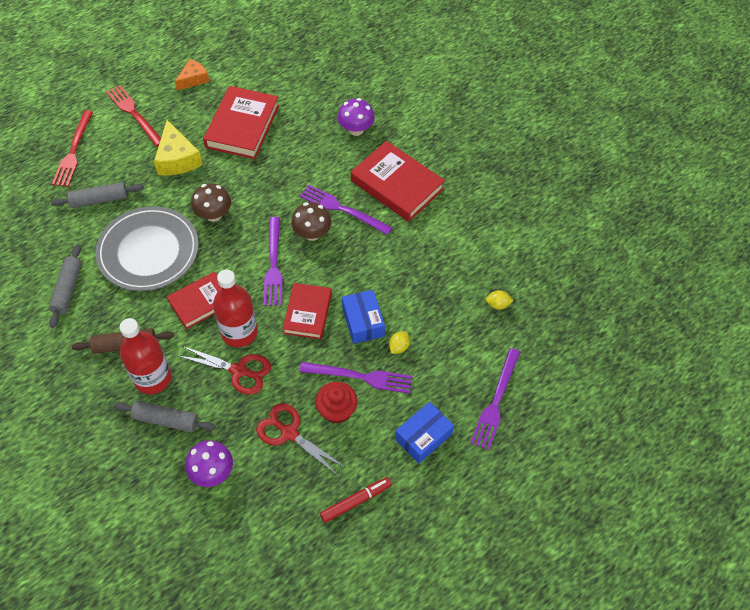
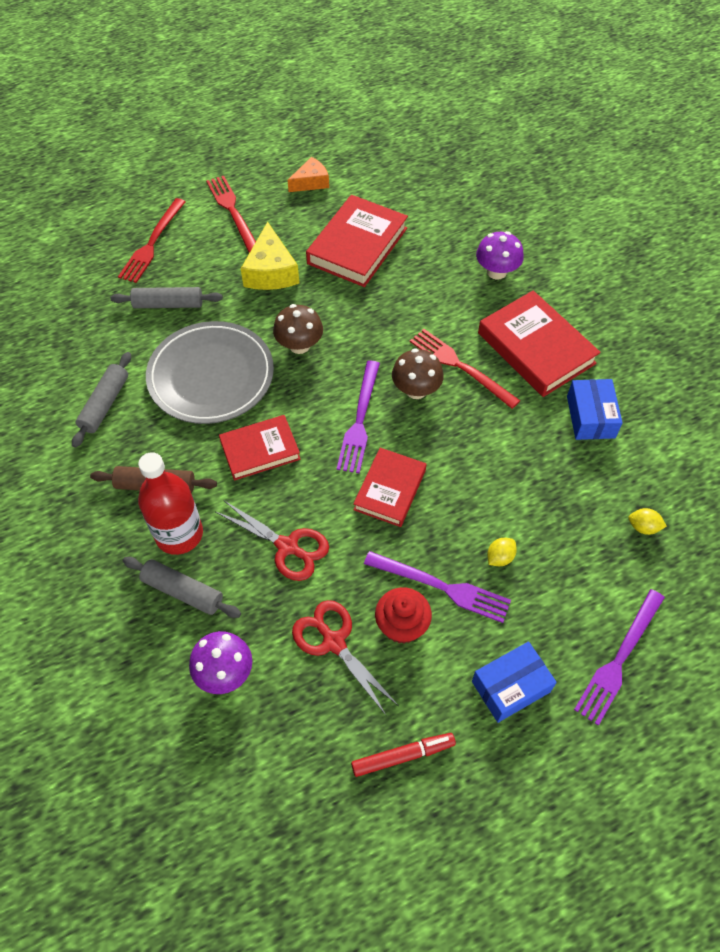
camera: 15 degrees right, 0 degrees up
red bottle [213,270,258,347] -> none
purple fork [300,184,393,235] -> red fork [410,329,520,409]
blue box [342,290,385,344] -> blue box moved to [567,379,623,440]

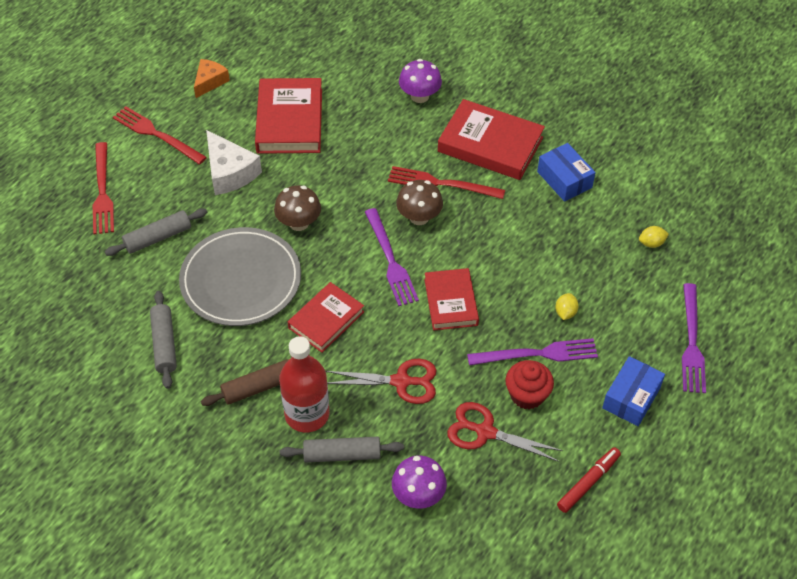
camera: 30 degrees left, 5 degrees down
yellow cheese [241,222,299,290] -> white cheese [206,130,262,195]

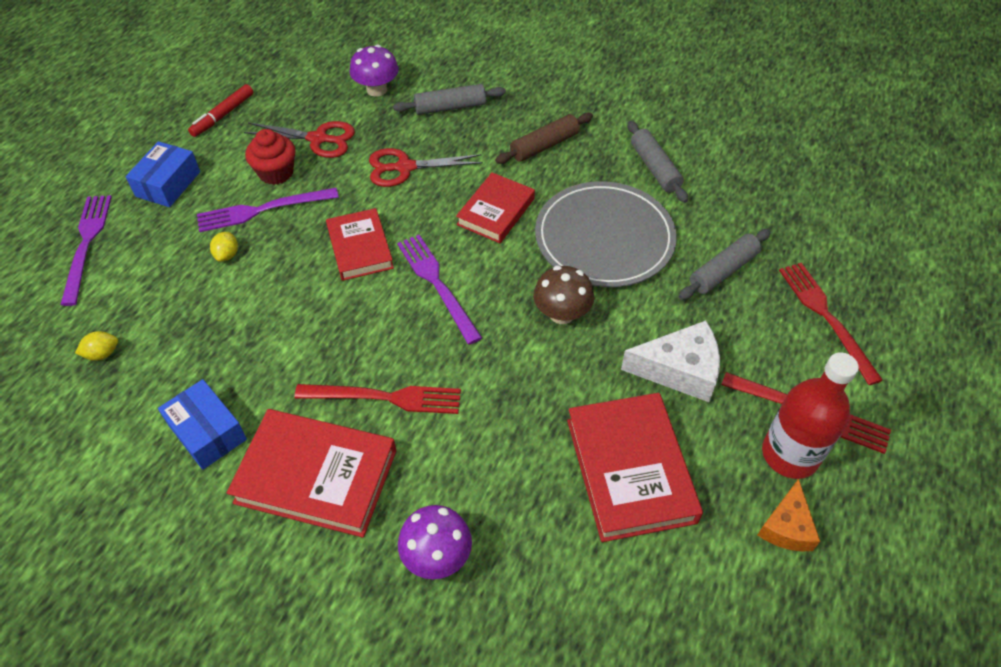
camera: 170 degrees right, 0 degrees up
white cheese [206,130,262,195] -> white cheese turned 135 degrees clockwise [621,320,720,402]
red bottle [279,336,329,432] -> red bottle moved to [762,352,859,479]
brown mushroom [396,180,443,225] -> none

